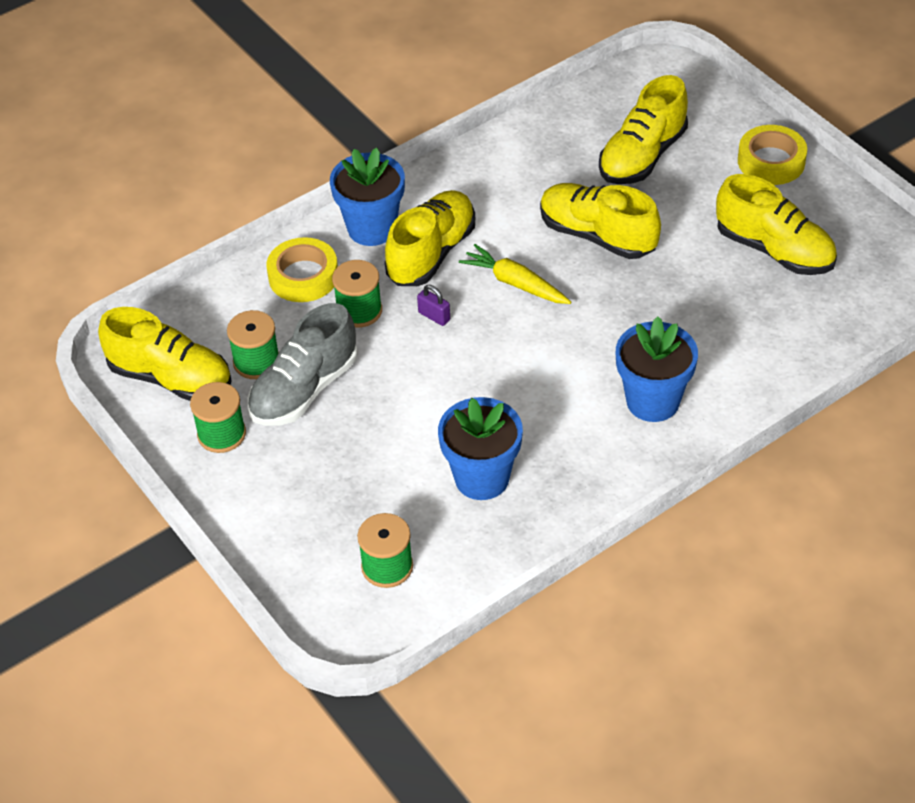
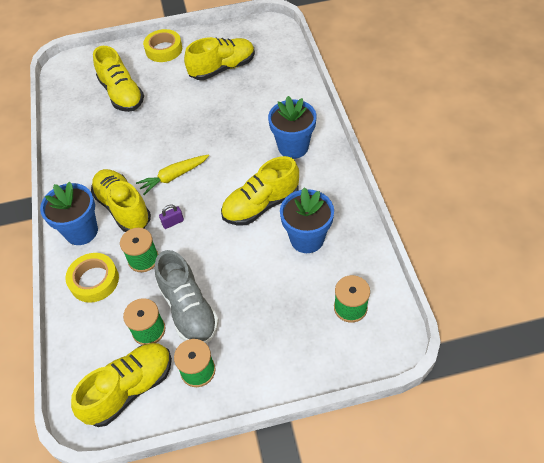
camera: 65 degrees left, 5 degrees up
yellow shoe [540,183,661,259] -> yellow shoe moved to [221,156,299,226]

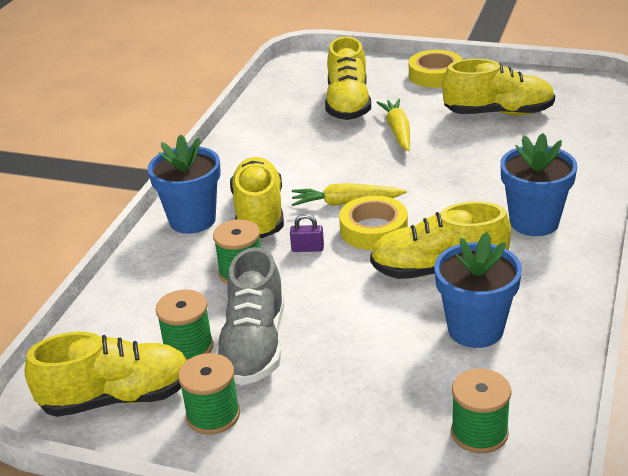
camera: 30 degrees right, 20 degrees down
yellow tape [65,253,119,303] -> yellow tape moved to [339,196,408,250]
none -> yellow carrot [376,99,410,151]

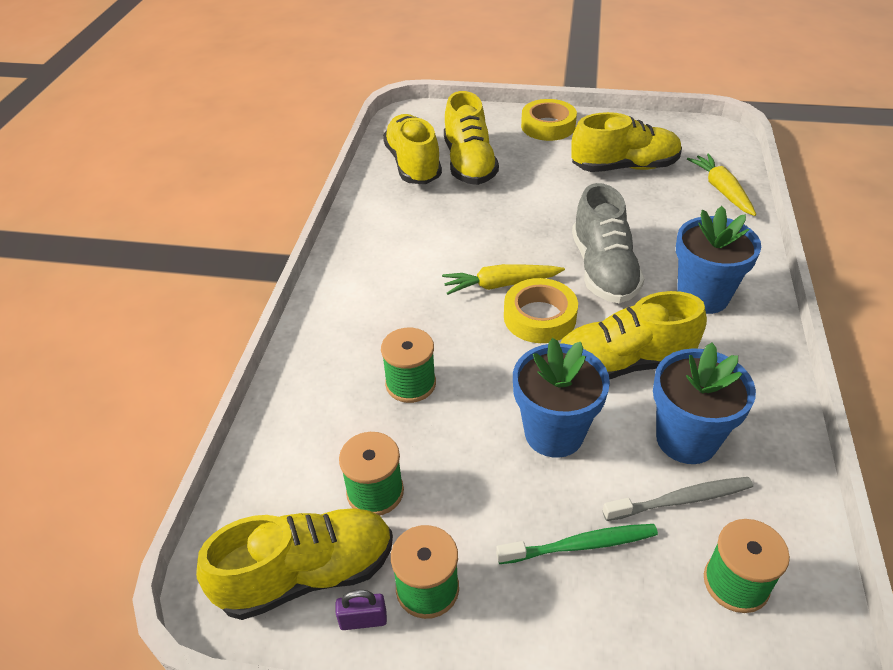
camera: 10 degrees left, 10 degrees up
blue flower pot [147,134,221,234] -> blue flower pot moved to [513,338,610,458]
grey shoe [215,247,284,385] -> grey shoe moved to [572,183,645,303]
yellow shoe [230,157,284,238] -> yellow shoe moved to [383,114,442,184]
purple padlock [290,214,324,252] -> purple padlock moved to [336,590,387,630]
yellow carrot [376,99,410,151] -> yellow carrot moved to [687,154,756,216]
none -> green toothbrush [496,524,658,564]
none -> grey toothbrush [602,477,753,521]

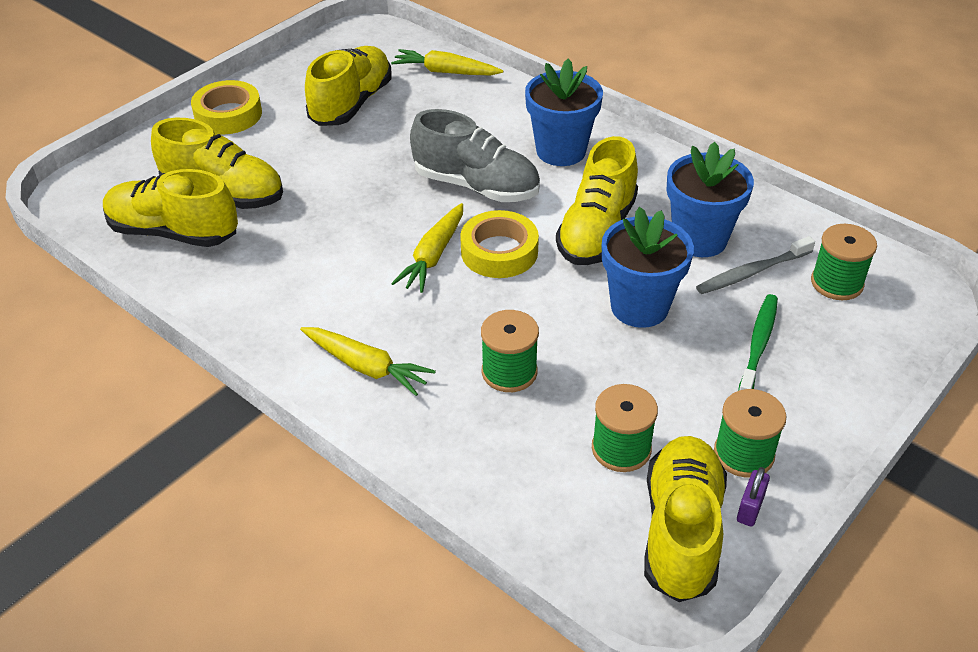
camera: 60 degrees left, 0 degrees up
grey toothbrush [602,477,753,521] -> grey toothbrush turned 135 degrees counterclockwise [696,236,815,294]
none -> yellow carrot [300,327,436,396]

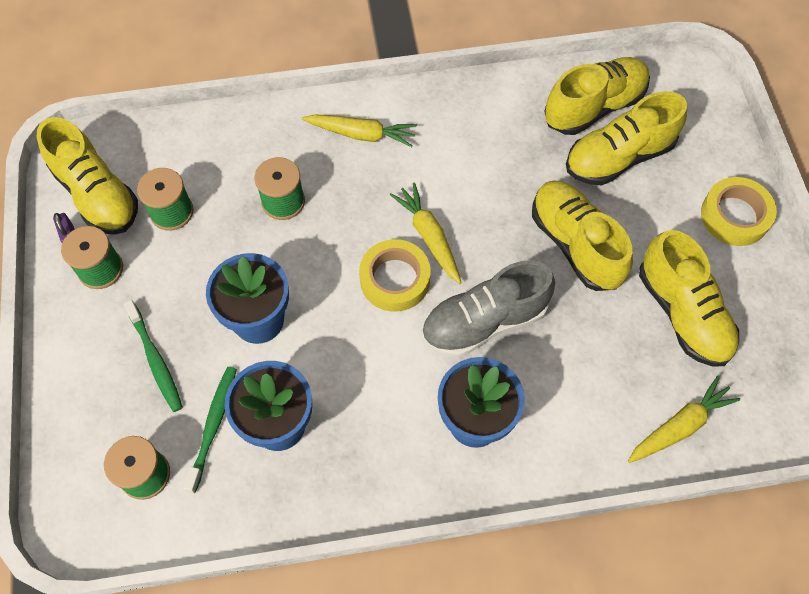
camera: 130 degrees right, 20 degrees up
yellow carrot [300,327,436,396] -> yellow carrot turned 150 degrees counterclockwise [302,114,417,147]
yellow shoe [556,136,638,265] -> yellow shoe moved to [532,180,633,291]
grey toothbrush [696,236,815,294] -> green toothbrush [183,367,237,493]

